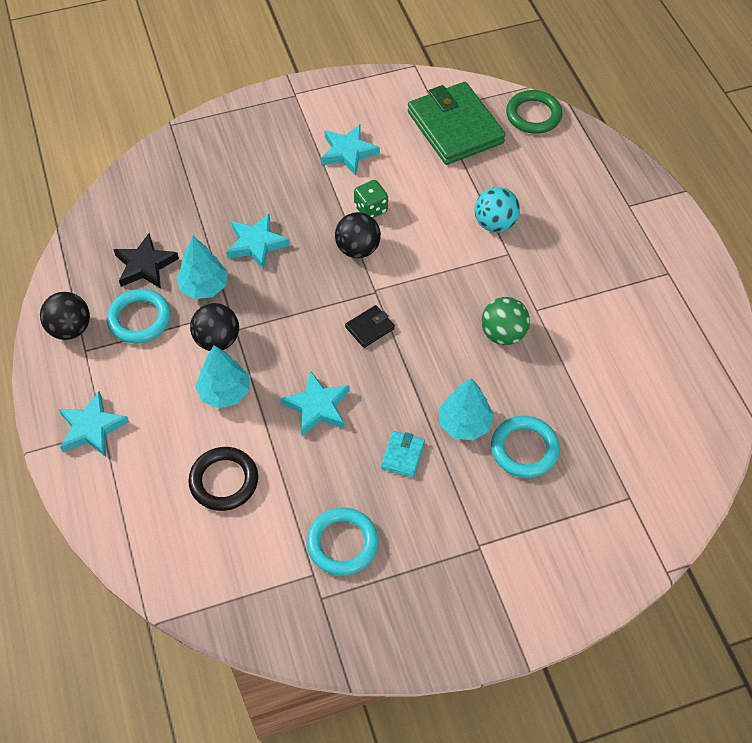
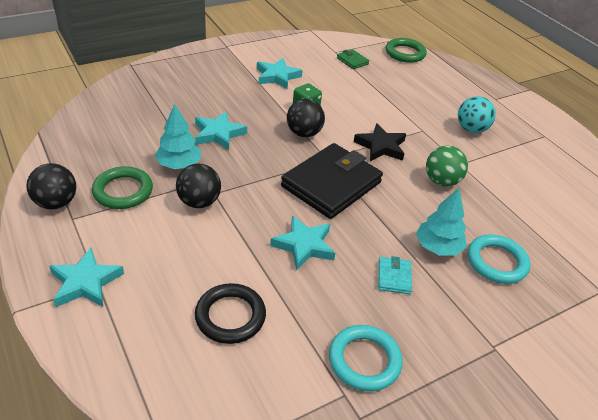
camera: 15 degrees left, 15 degrees down
turquoise ring [107,289,171,343] -> green ring [92,166,153,209]
black star [113,233,179,289] -> black star moved to [354,123,406,161]
turquoise tree [195,345,250,408] -> none
black wallet [345,305,395,348] -> black wallet [281,143,383,219], size x2.38
green wallet [408,82,506,165] -> green wallet [337,49,369,69], size x0.42
turquoise ball [475,187,520,232] -> turquoise ball moved to [458,96,496,133]

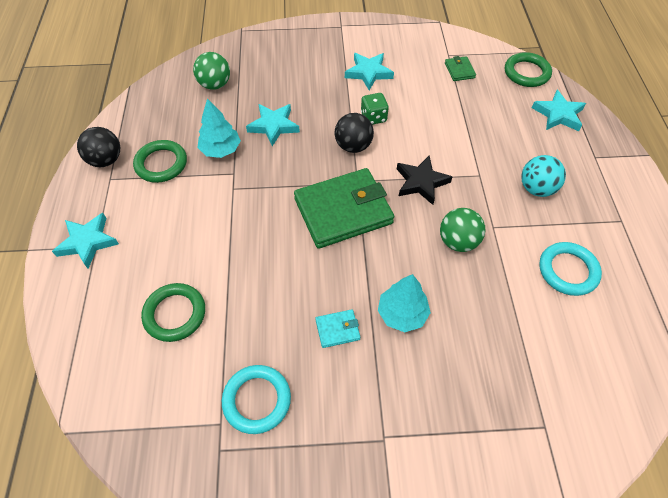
camera: 30 degrees right, 15 degrees up
black ball [176,164,221,208] -> none
black ring [195,283,266,344] -> green ring [141,283,205,342]
turquoise star [270,216,335,271] -> turquoise star moved to [532,90,586,131]
black wallet [281,143,383,219] -> green wallet [294,168,394,249]
turquoise wallet [378,256,412,294] -> turquoise wallet turned 45 degrees clockwise [315,309,361,348]
turquoise ring [468,235,530,284] -> turquoise ring moved to [539,242,602,296]
none -> green ball [193,52,230,90]

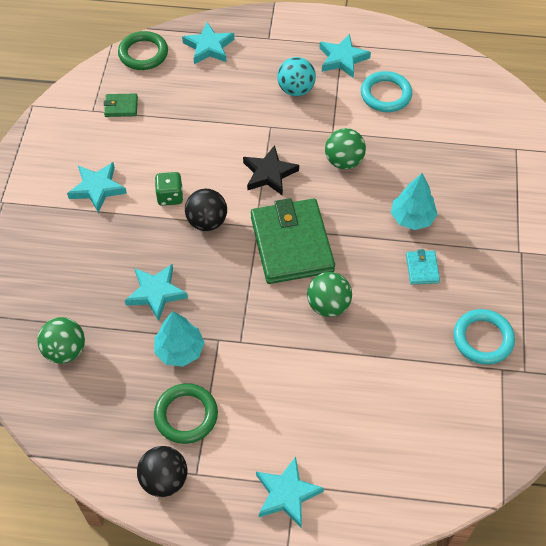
camera: 80 degrees left, 0 degrees up
green ring [141,283,205,342] -> none
none -> green ball [307,272,352,317]
none -> turquoise star [319,34,371,78]

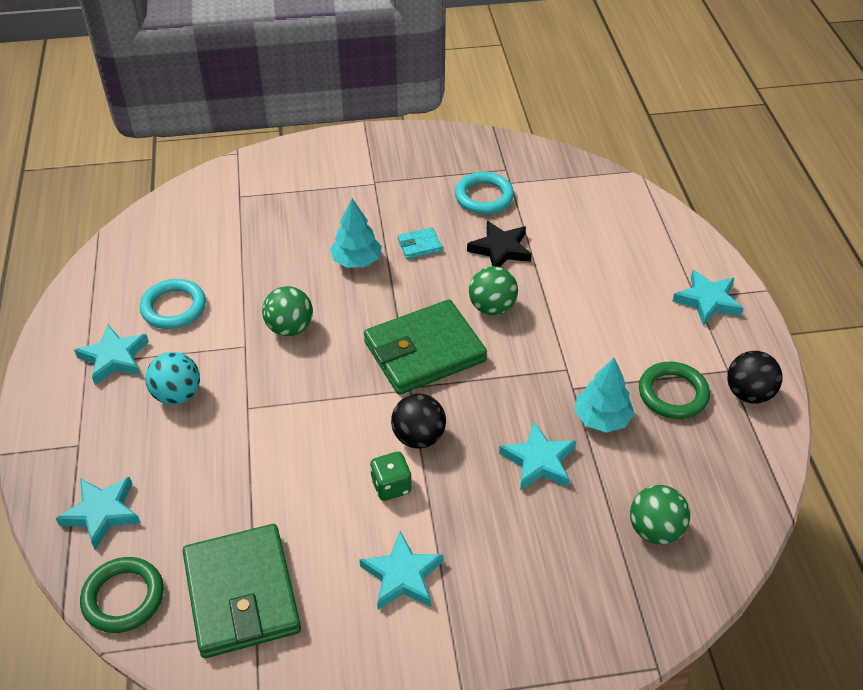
camera: 105 degrees left, 10 degrees down
green wallet [103,93,138,117] -> green wallet [183,524,301,658], size x2.38
black star [243,145,299,196] -> black star moved to [467,221,532,267]

